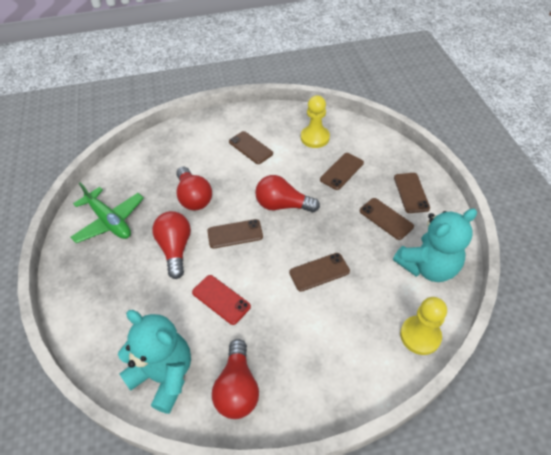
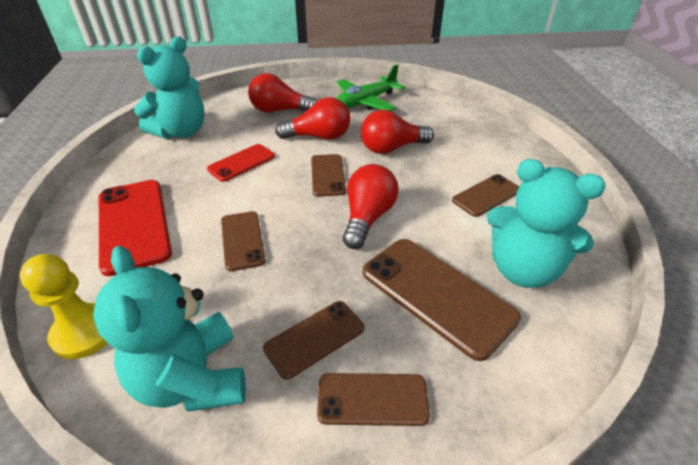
camera: 95 degrees right, 10 degrees down
red light bulb [212,339,259,419] -> red light bulb moved to [248,73,317,113]
yellow pawn [301,95,330,148] -> turquoise teddy bear [487,159,606,288]
brown phone [320,153,364,190] -> brown phone [363,239,521,361], size x1.70
none -> red phone [99,180,172,276]

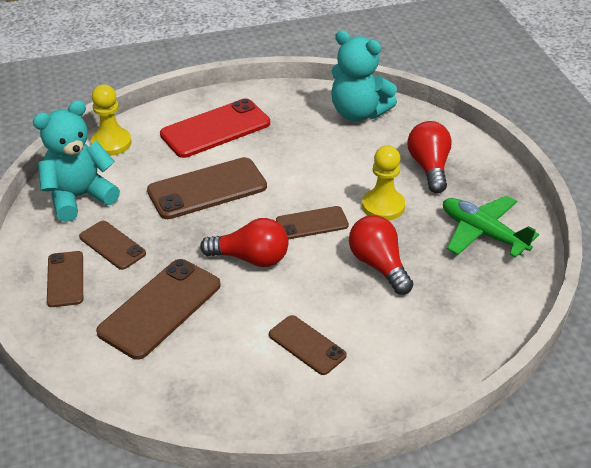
camera: 80 degrees right, 0 degrees up
red phone [207,144,275,182] -> none
brown phone [221,211,266,271] -> brown phone [147,157,267,219], size x1.70
red light bulb [275,97,350,140] -> yellow pawn [362,146,405,221]
turquoise teddy bear [487,159,606,288] -> none

